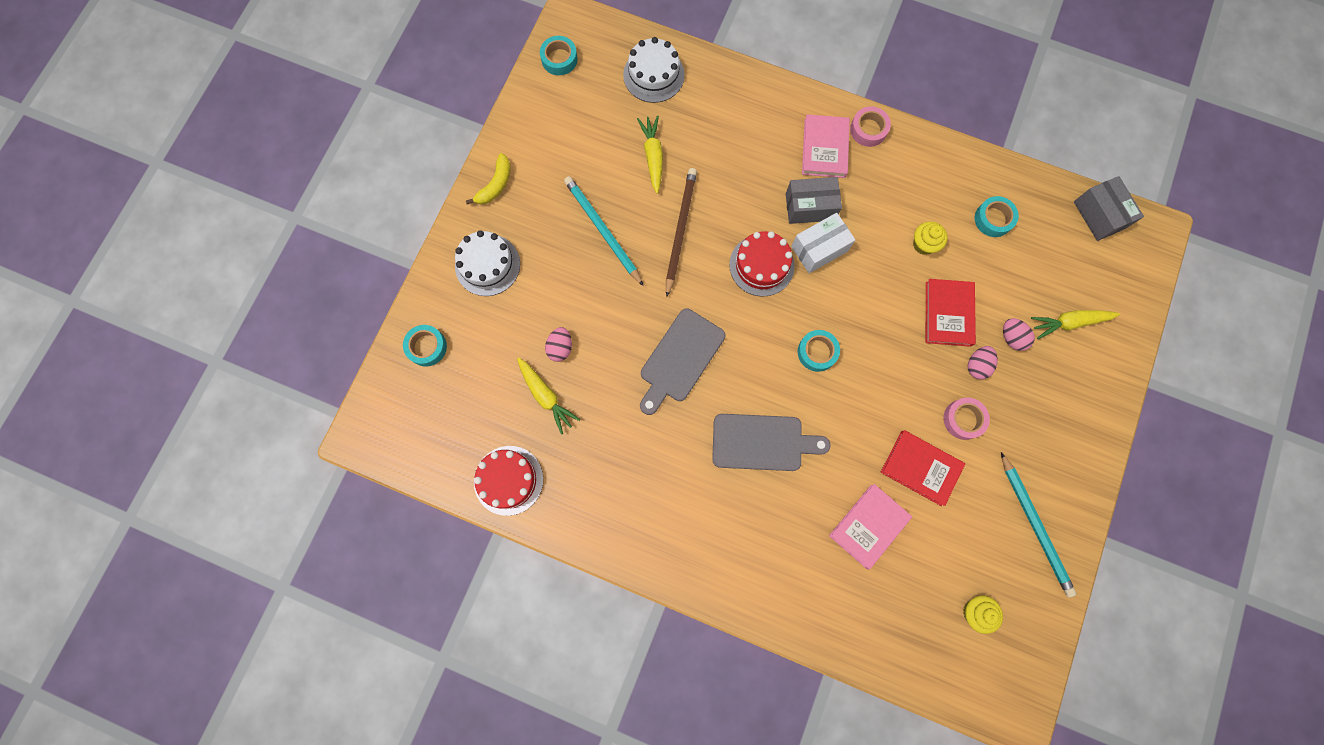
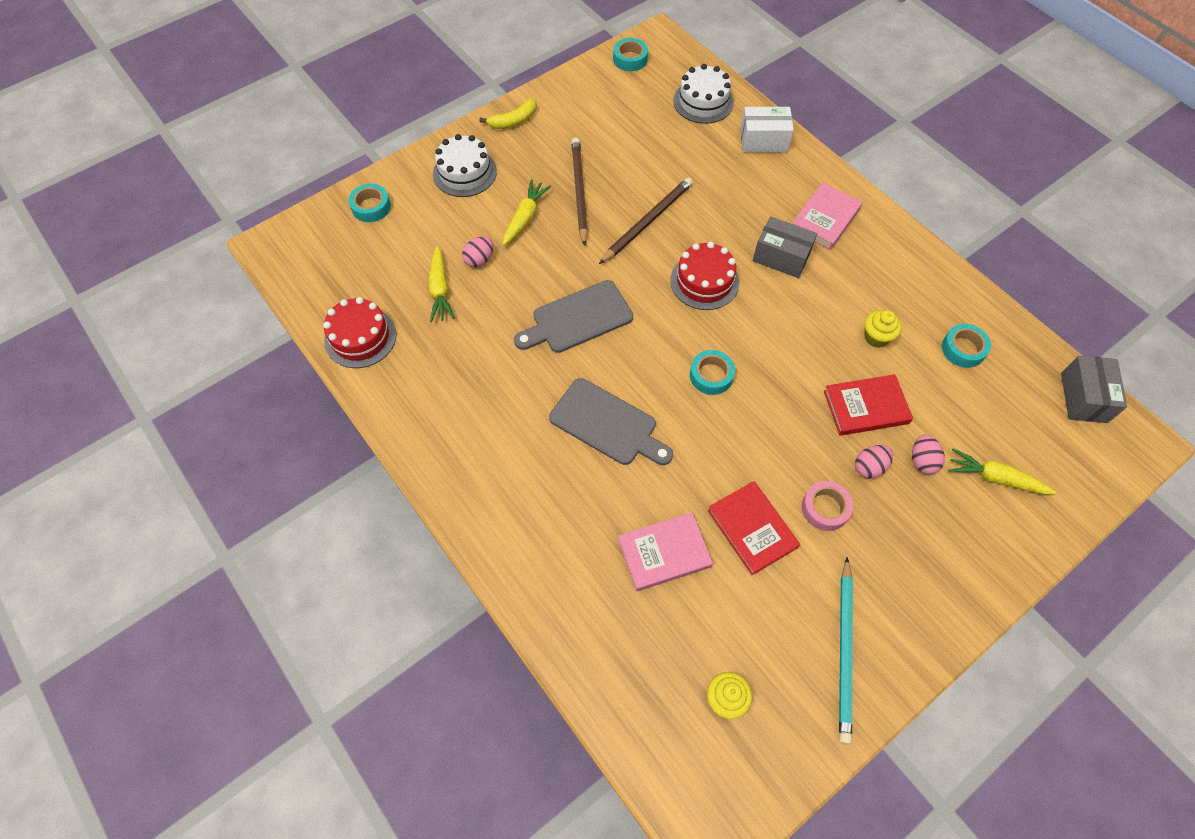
camera: 30 degrees right, 15 degrees down
turquoise pencil [564,176,643,286] -> brown pencil [571,137,588,246]
yellow carrot [637,115,663,194] -> yellow carrot moved to [503,179,551,246]
white box [791,213,855,273] -> white box moved to [740,107,794,152]
pink tape [850,106,891,147] -> none
red book [926,279,976,347] -> red book turned 45 degrees clockwise [824,374,913,436]

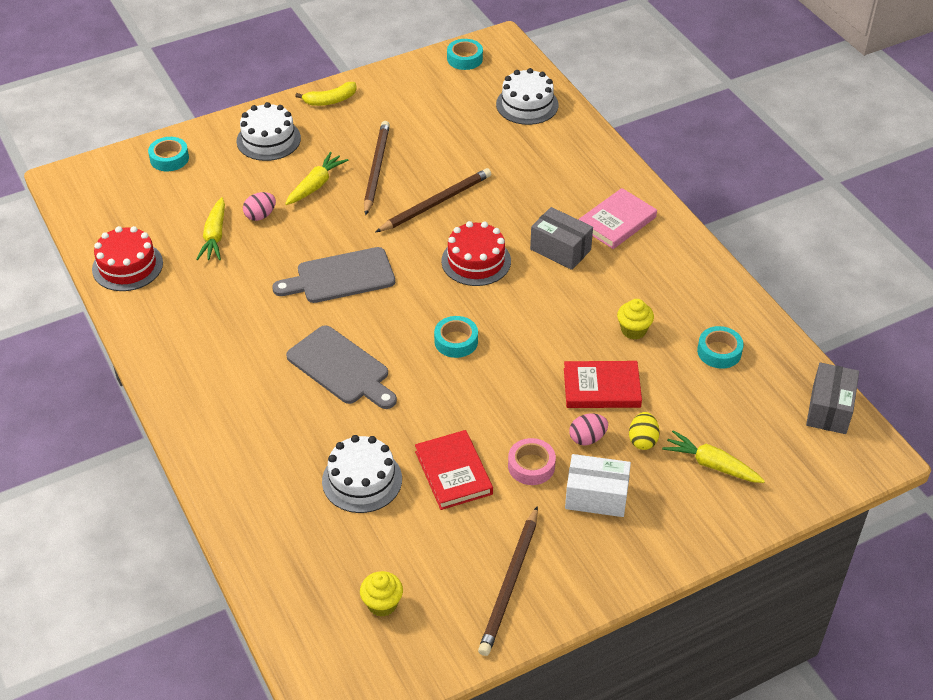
camera: 10 degrees right, 15 degrees down
pink book [618,513,713,591] -> white cake [322,435,402,513]
white box [740,107,794,152] -> white box moved to [565,454,631,517]
turquoise pencil [839,557,853,745] -> brown pencil [478,506,538,656]
pink egg [912,435,945,474] -> yellow egg [629,412,660,450]

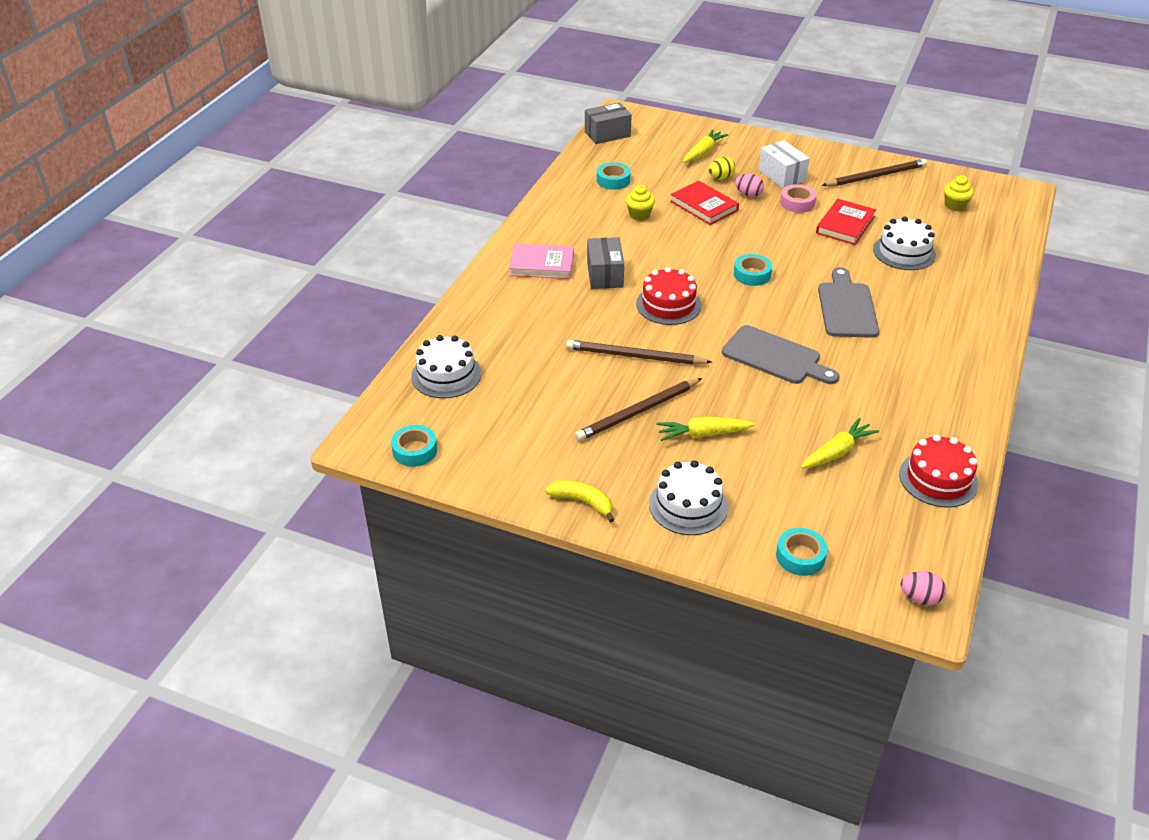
camera: 130 degrees left, 5 degrees down
pink egg [243,192,276,221] -> pink egg moved to [901,571,946,605]
yellow carrot [662,430,765,483] -> yellow carrot turned 135 degrees counterclockwise [683,129,728,163]

